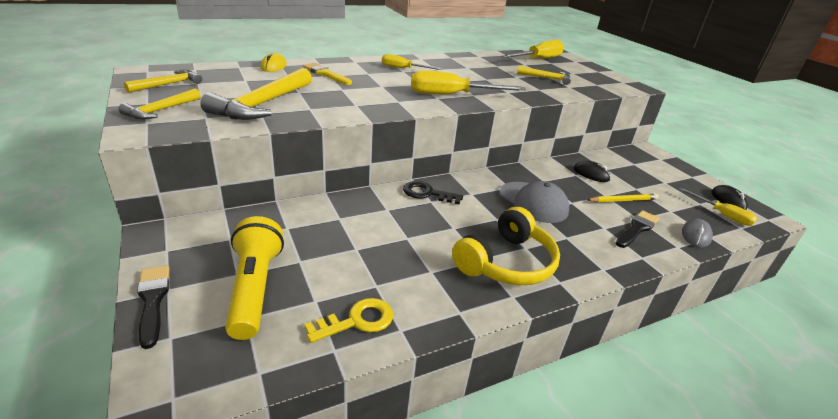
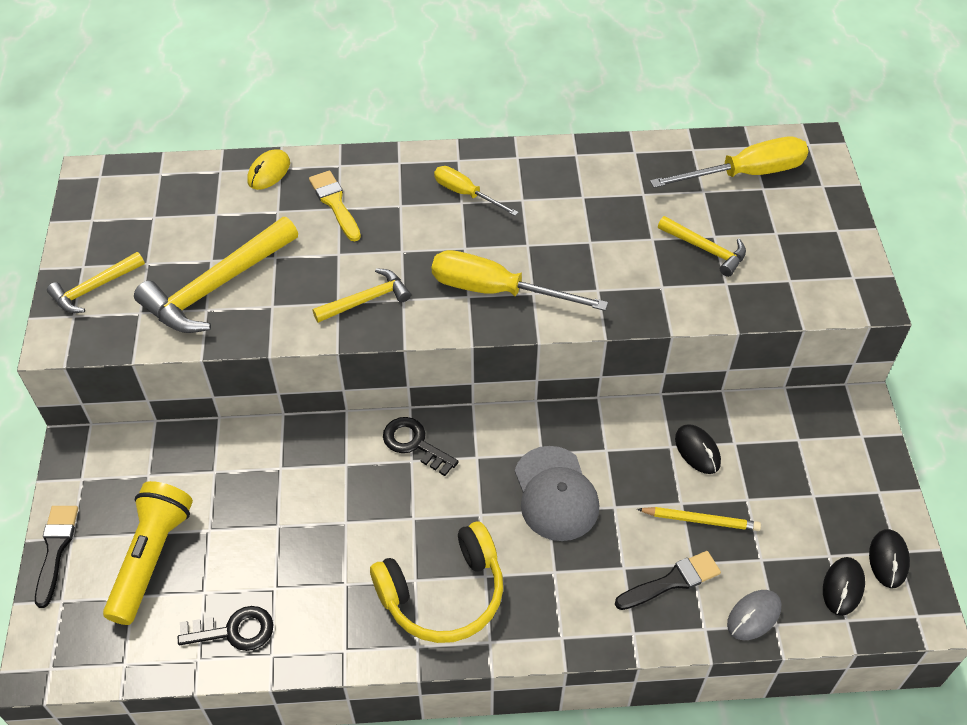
camera: 25 degrees right, 20 degrees up
yellow hammer [124,70,202,93] -> yellow hammer moved to [312,268,411,323]
yellow key [304,298,393,343] -> black key [178,606,273,651]
yellow screwdriver [679,188,757,226] -> black mouse [823,557,865,616]

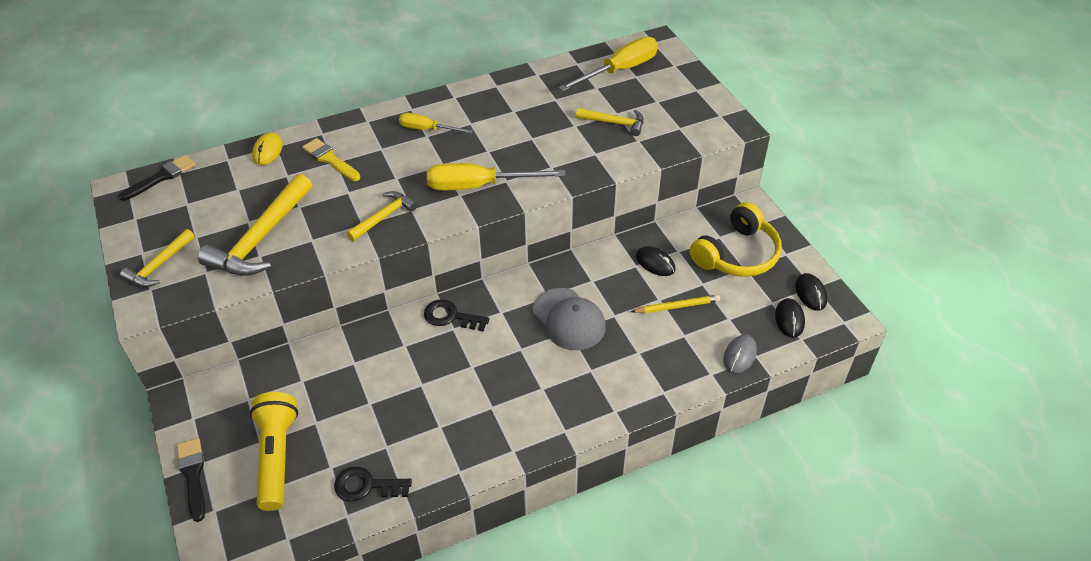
camera: 20 degrees left, 5 degrees down
black key [178,606,273,651] -> black key turned 150 degrees counterclockwise [334,467,412,502]
yellow headphones [370,521,503,643] -> yellow headphones moved to [690,202,782,277]
black brush [615,551,721,610] -> black brush moved to [118,155,196,201]

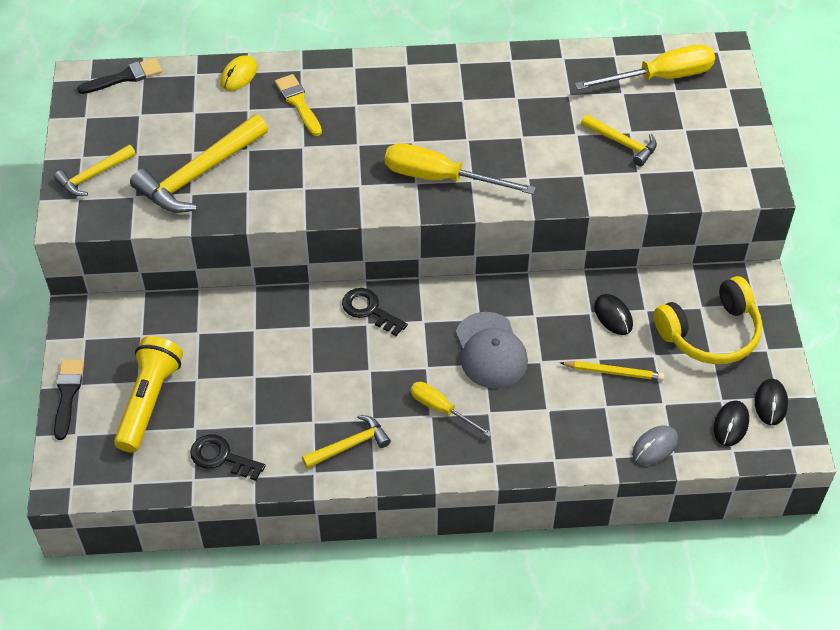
camera: 20 degrees right, 5 degrees up
yellow hammer [346,191,417,241] -> yellow hammer moved to [302,415,391,469]
yellow screwdriver [399,113,473,134] -> yellow screwdriver moved to [411,382,493,437]

